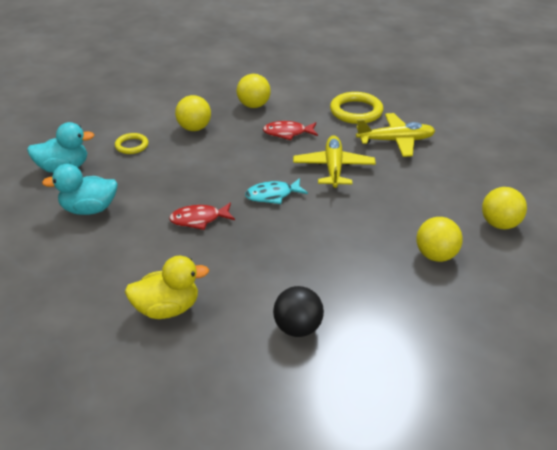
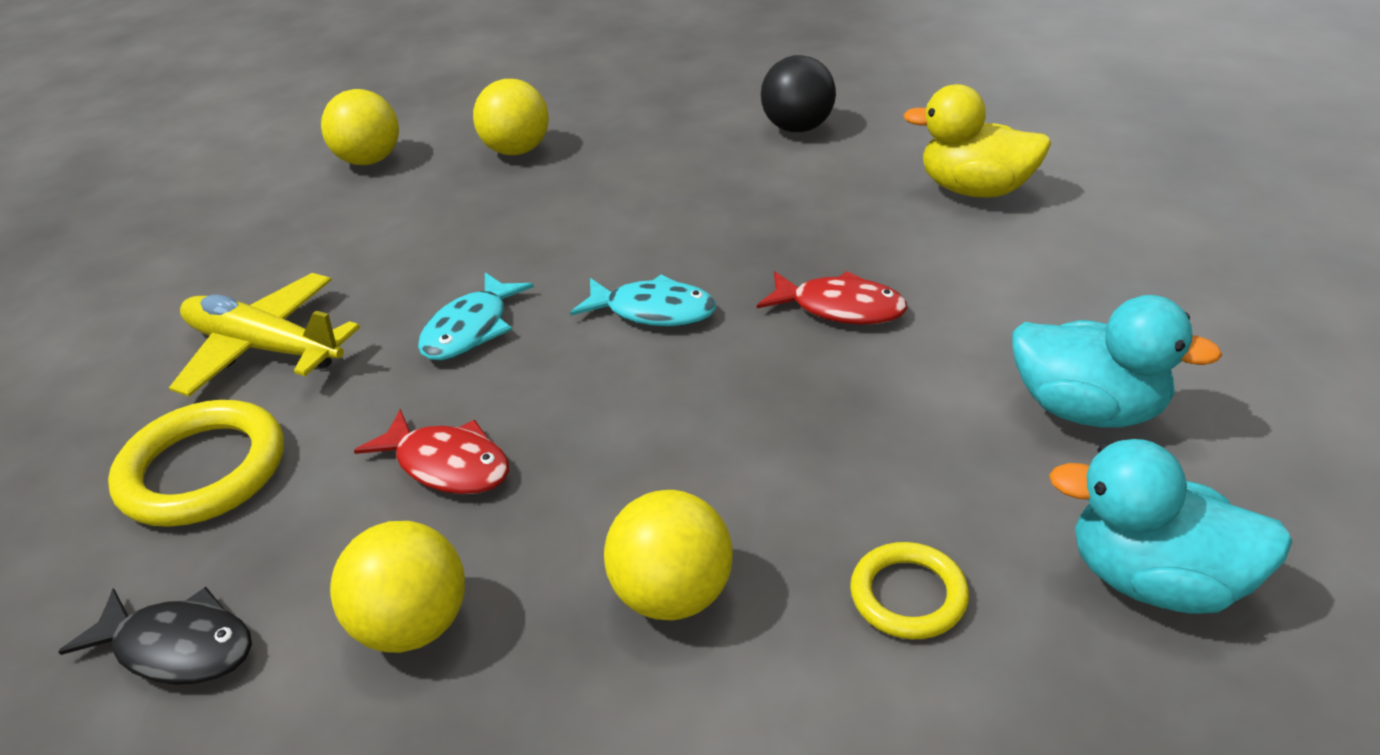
camera: 145 degrees left, 0 degrees up
yellow plane [293,135,376,188] -> turquoise fish [418,272,534,360]
none -> black fish [58,587,252,685]

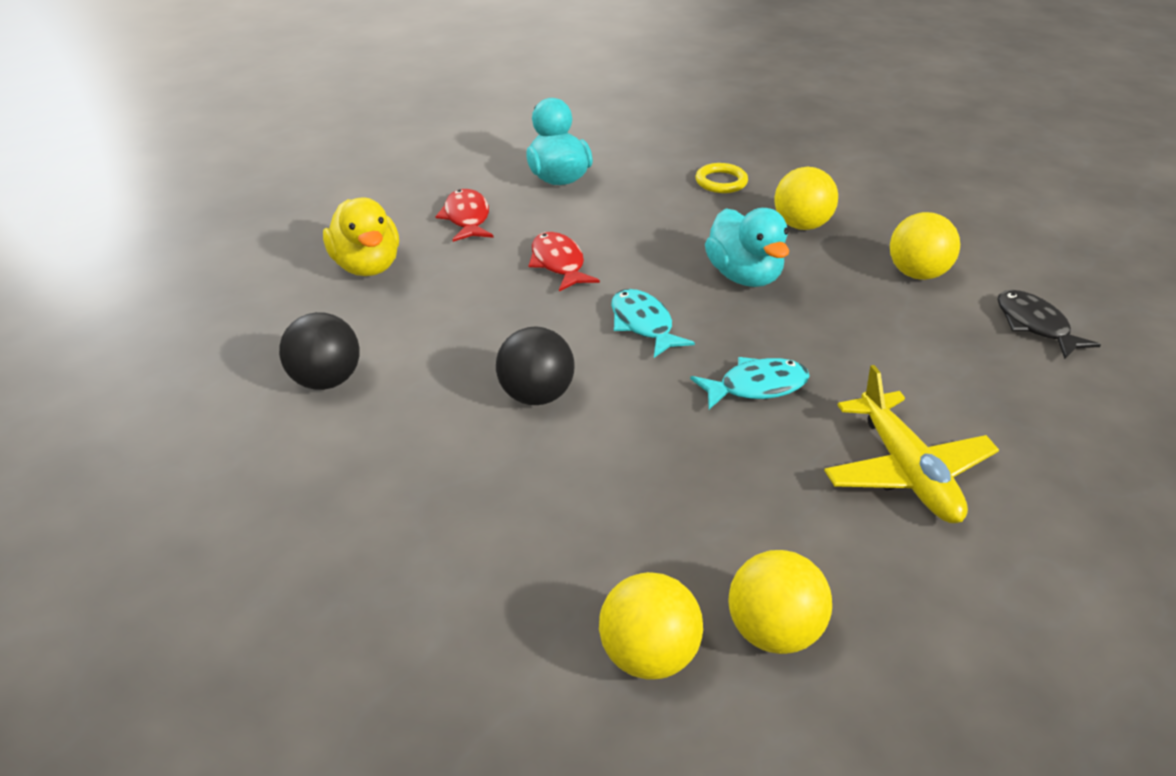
camera: 135 degrees left, 0 degrees up
yellow ring [108,400,284,527] -> none
red fish [354,409,509,494] -> red fish moved to [435,189,494,242]
yellow ball [473,79,549,155] -> yellow ball moved to [728,550,832,654]
turquoise duck [1049,439,1292,614] -> turquoise duck moved to [705,208,789,287]
none -> black ball [496,326,574,405]

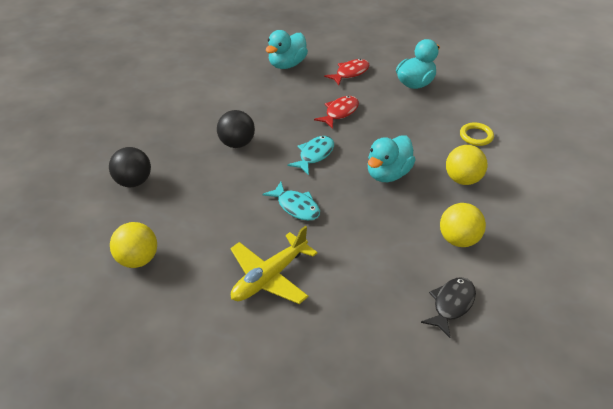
camera: 60 degrees right, 5 degrees up
black ball [279,312,360,390] -> black ball moved to [109,147,151,187]
yellow duck [323,197,399,276] -> turquoise duck [266,30,308,69]
yellow ball [599,572,703,680] -> none

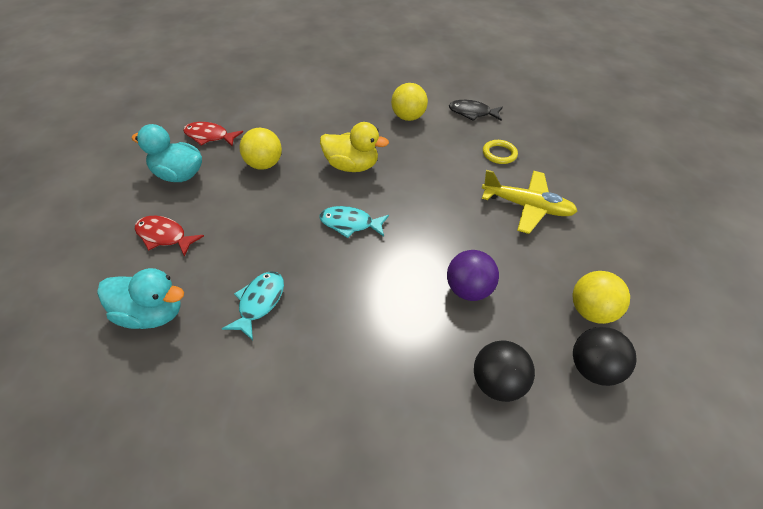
camera: 115 degrees left, 5 degrees up
black ball [217,110,255,148] -> black ball moved to [573,327,637,386]
turquoise fish [262,182,320,221] -> turquoise fish moved to [222,271,284,340]
red fish [314,96,359,129] -> red fish moved to [183,122,243,146]
turquoise duck [368,135,416,182] -> yellow duck [320,122,389,172]
yellow ball [446,145,487,185] -> yellow ball moved to [239,128,282,170]
yellow ring [460,123,494,146] -> yellow ring moved to [483,140,518,164]
none -> purple ball [447,250,499,301]

